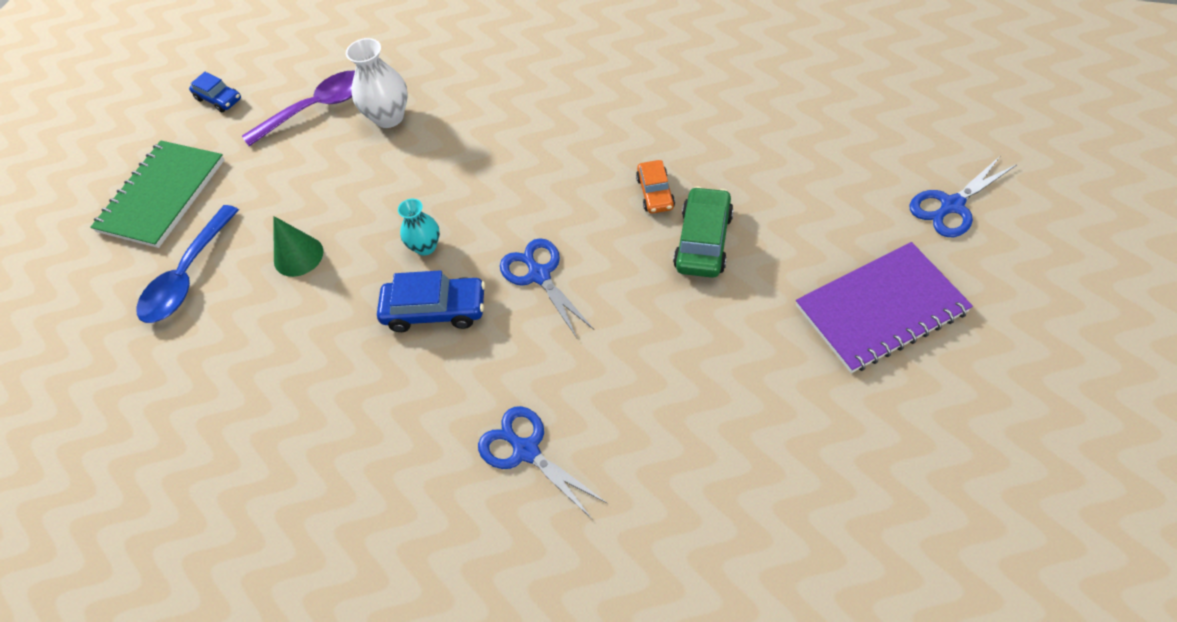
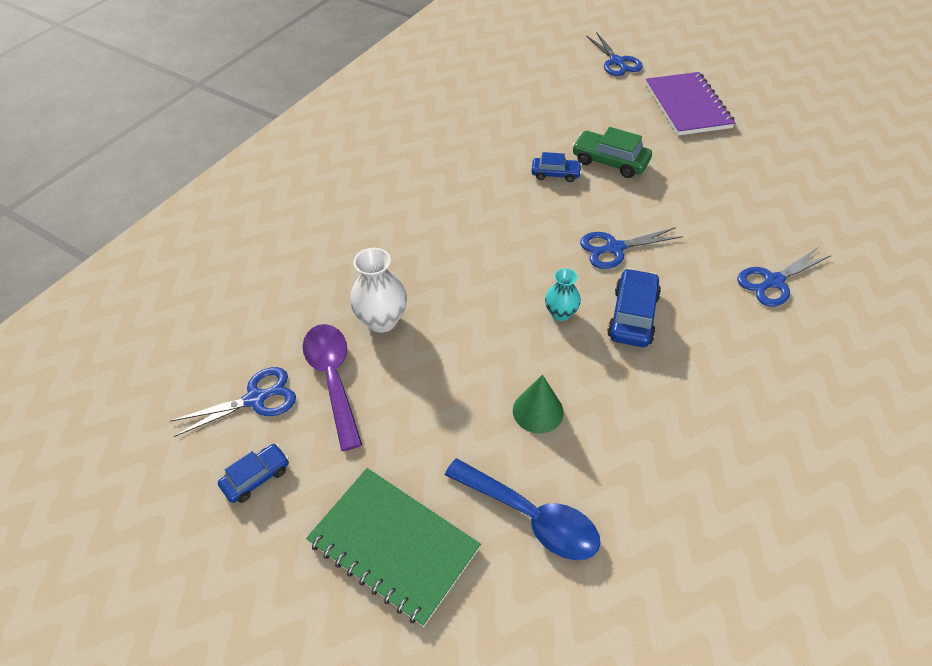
camera: 80 degrees left, 5 degrees down
orange car [636,160,675,214] -> blue car [532,152,582,182]
none -> blue scissors [170,367,296,437]

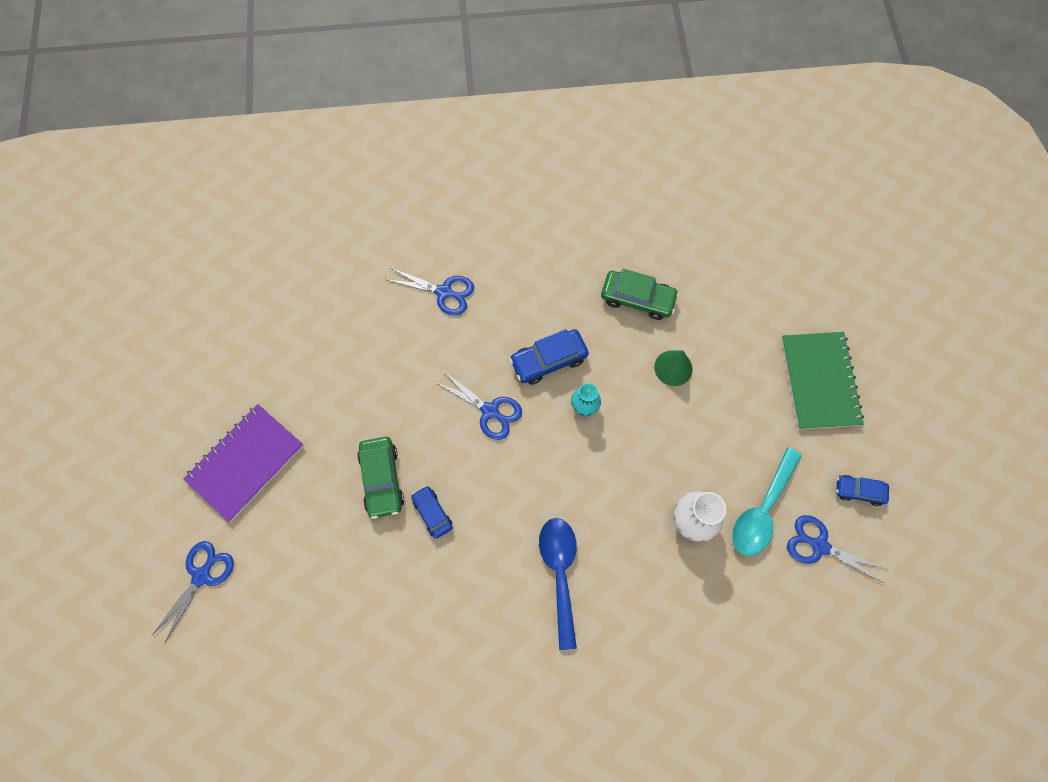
camera: 130 degrees left, 20 degrees up
purple spoon [303,324,362,451] -> turquoise spoon [732,447,802,556]
blue spoon [445,459,600,560] -> blue spoon moved to [539,518,577,650]
none -> green car [601,269,679,320]

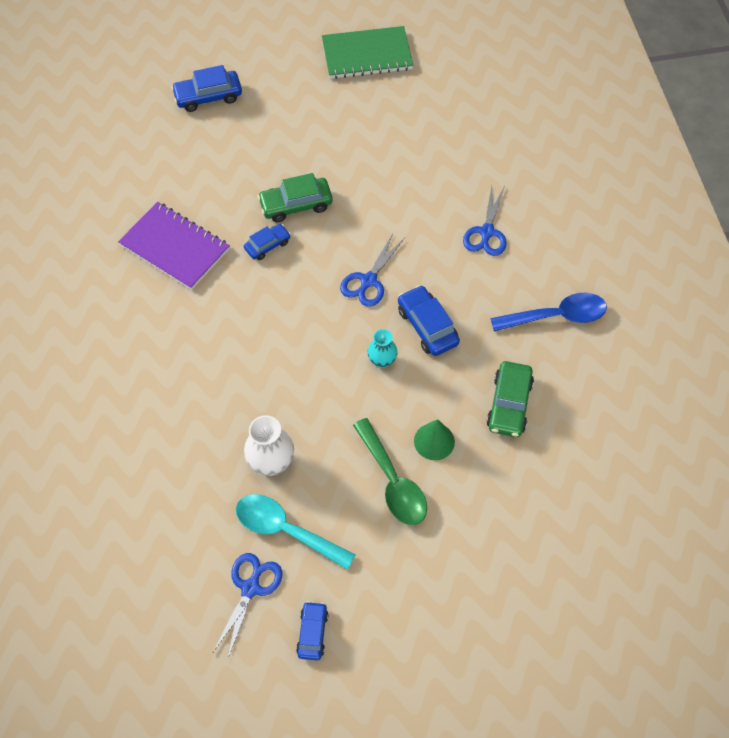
camera: 85 degrees right, 10 degrees down
blue scissors [151,541,234,643] -> blue car [171,65,242,112]
purple notebook [183,404,304,522] -> purple notebook moved to [118,202,230,290]
blue spoon [539,518,577,650] -> blue spoon moved to [491,293,607,331]
green notebook [781,332,864,430] -> green notebook moved to [322,26,413,79]
none -> green spoon [353,418,427,525]

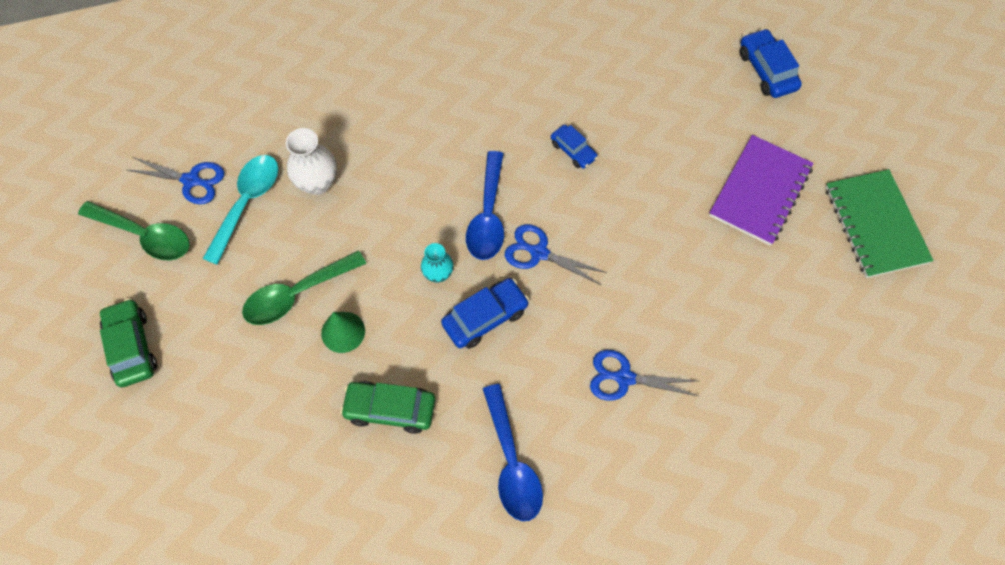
camera: 85 degrees right, 5 degrees up
purple notebook [118,202,230,290] -> purple notebook moved to [709,135,814,246]
green car [258,173,333,222] -> green car moved to [100,298,157,387]
blue car [296,601,328,660] -> green spoon [78,201,190,261]
none -> blue spoon [466,151,504,260]

